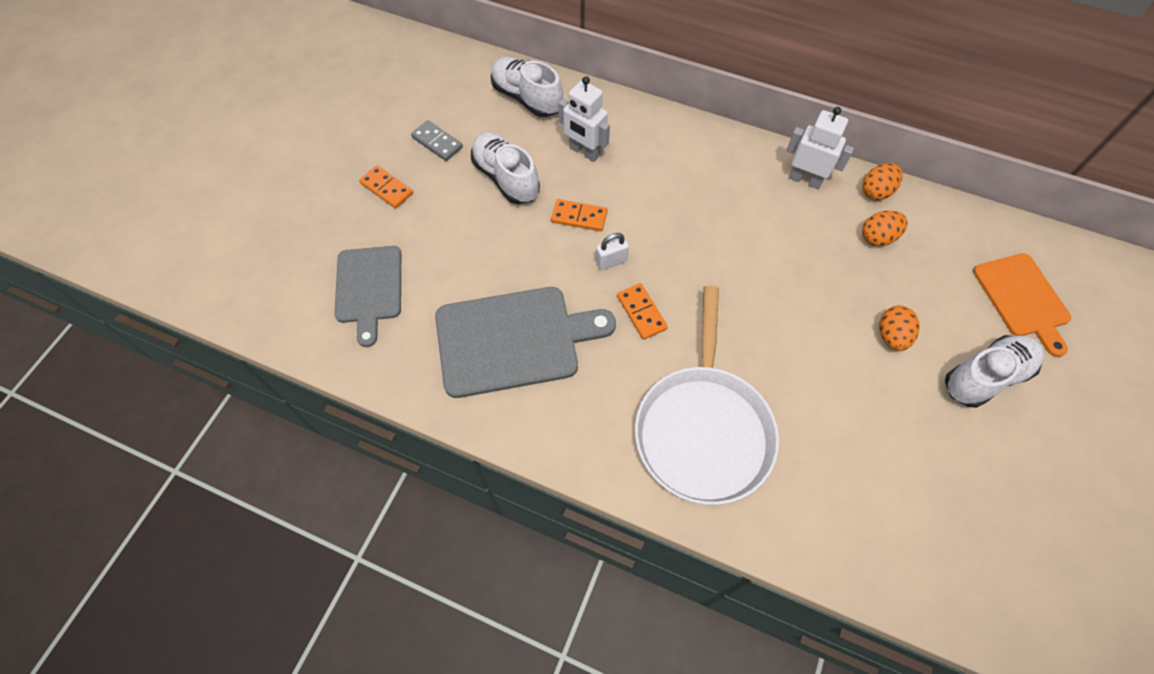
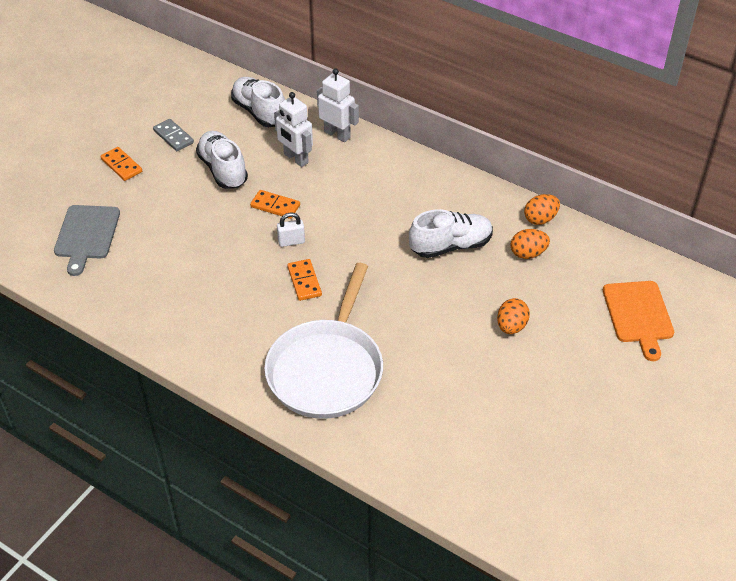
camera: 10 degrees right, 15 degrees down
grey cutting board [435,287,616,398] -> none
white robot [786,107,854,190] -> white robot moved to [317,68,359,142]
white shoe [945,335,1044,408] -> white shoe moved to [409,209,493,258]

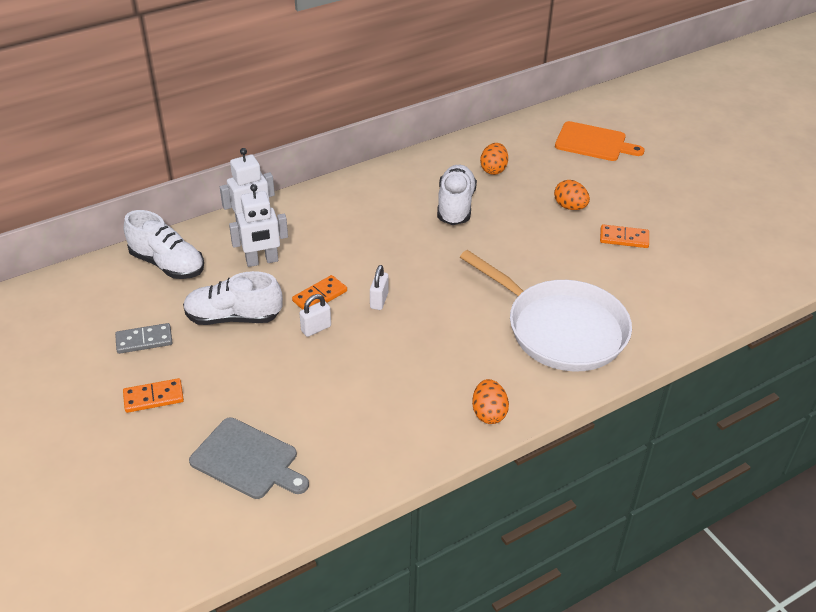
camera: 65 degrees left, 5 degrees down
white shoe [231,77,285,127] -> white shoe turned 135 degrees counterclockwise [124,210,204,279]
orange domino [287,259,322,301] -> orange domino moved to [600,224,649,248]
orange egg [524,194,560,225] -> orange egg moved to [472,379,509,424]
none -> white padlock [299,294,331,337]

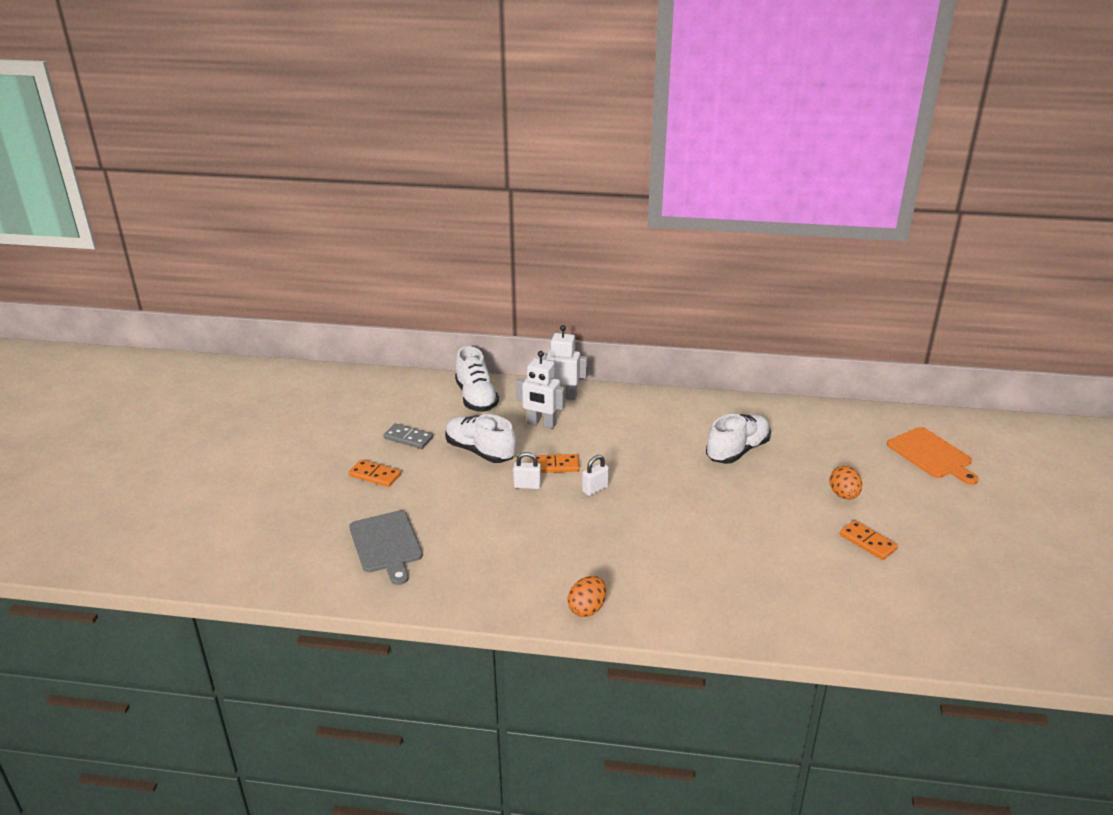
camera: 40 degrees right, 10 degrees down
white pan [460,250,632,372] -> none
orange egg [480,143,508,175] -> none

